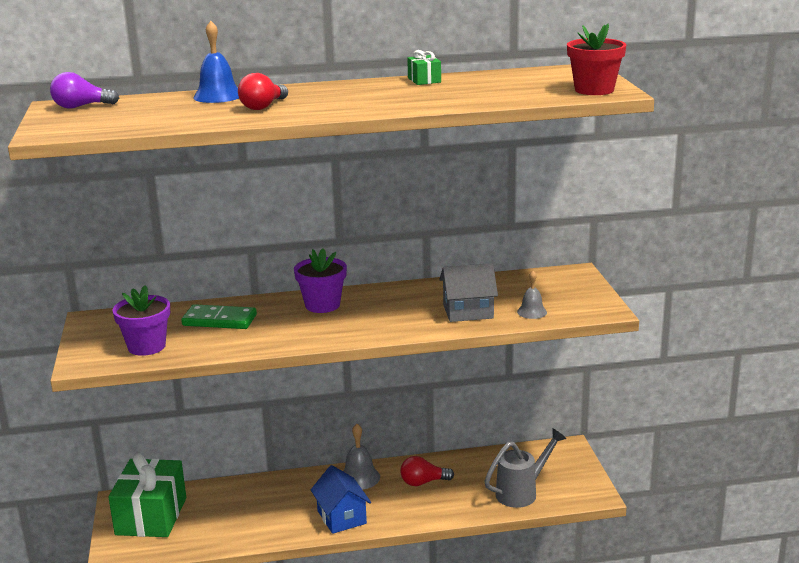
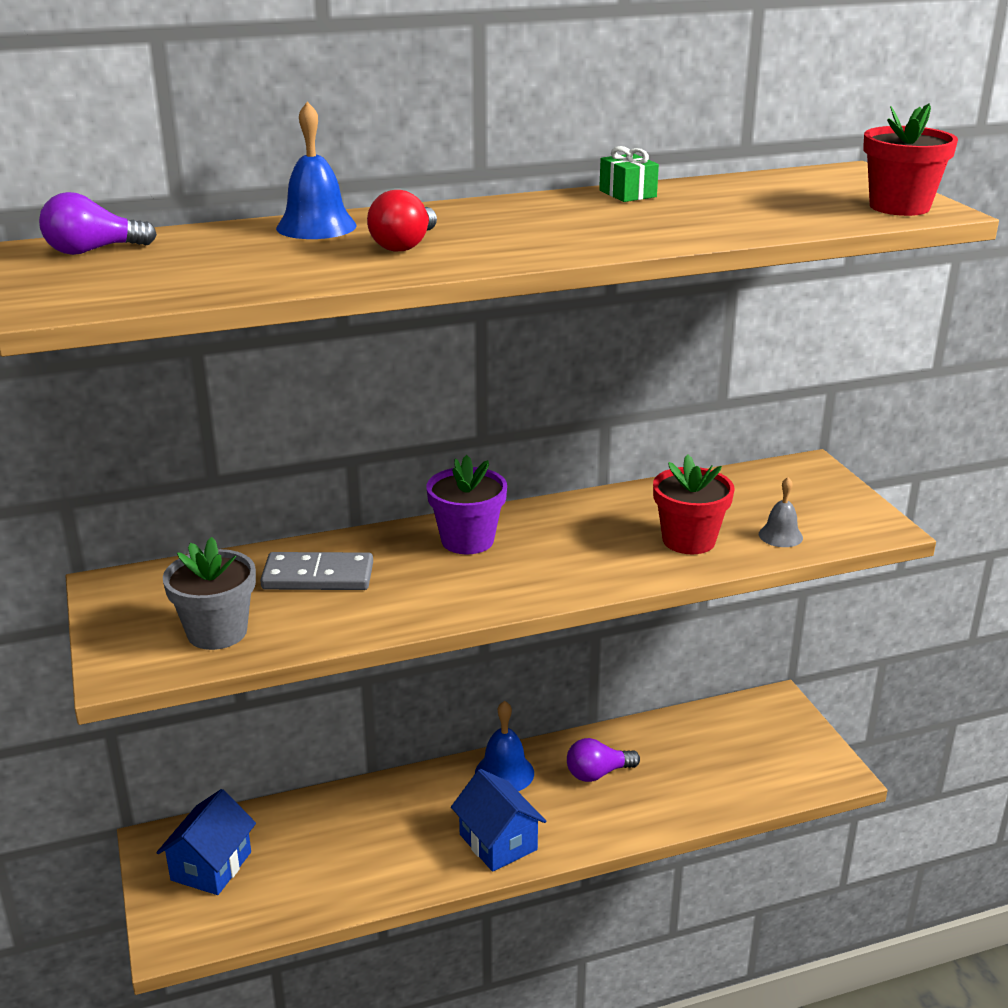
camera: 10 degrees left, 5 degrees up
green gift [108,453,186,537] -> blue house [157,789,256,895]
purple flower pot [112,285,170,356] -> grey flower pot [163,537,256,650]
green domino [181,304,257,329] -> grey domino [260,552,373,590]
grey bell [343,424,380,490] -> blue bell [475,701,534,791]
red light bulb [400,456,454,486] -> purple light bulb [567,738,640,782]
grey house [439,263,498,322] -> red flower pot [653,454,735,554]
grey watering can [484,428,566,508] -> none

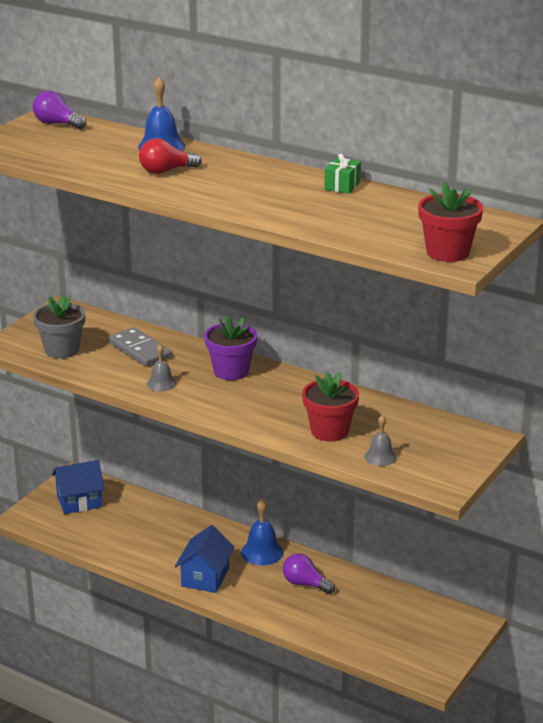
camera: 50 degrees right, 0 degrees up
none -> grey bell [147,344,177,392]

